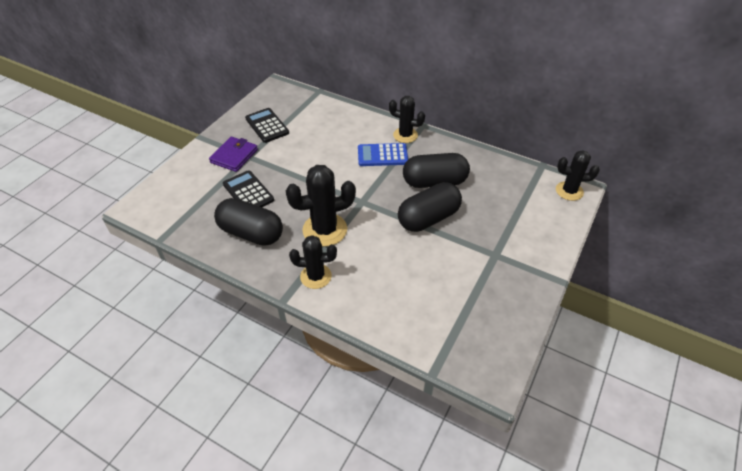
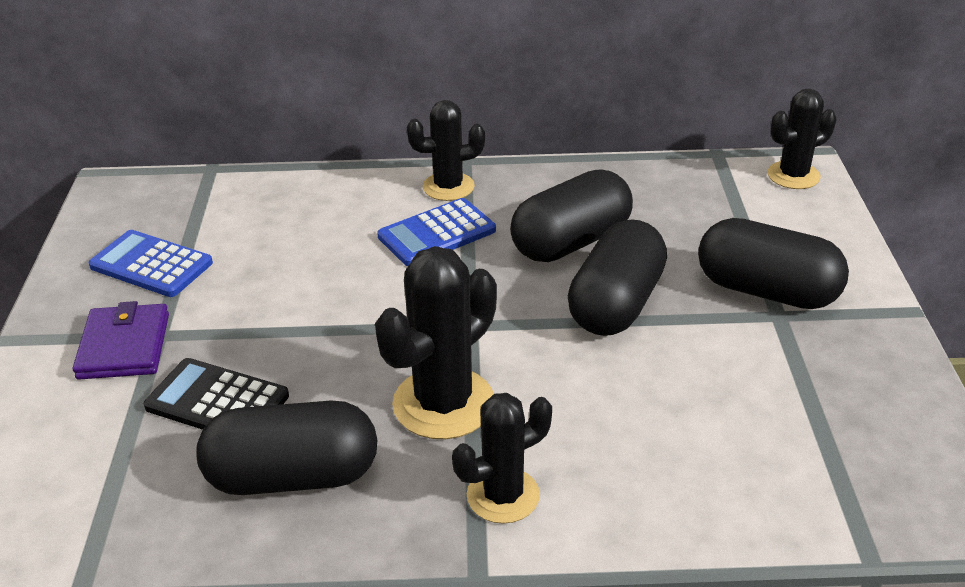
camera: 30 degrees left, 10 degrees down
black calculator [245,108,289,143] -> blue calculator [89,230,213,297]
none -> black capsule [698,218,849,309]

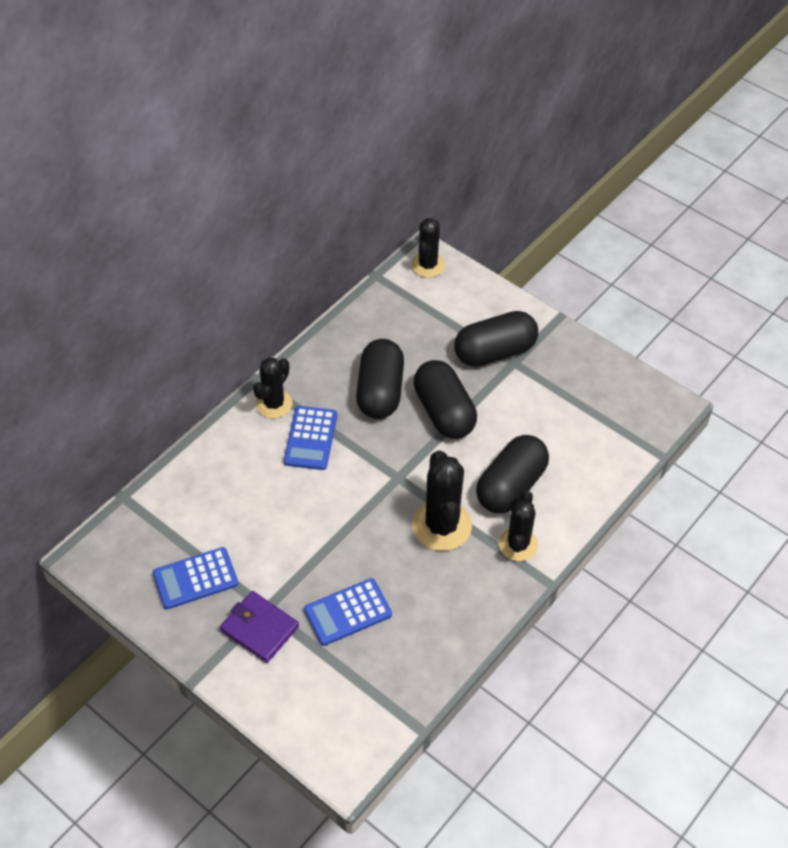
camera: 50 degrees left, 15 degrees up
black calculator [144,358,289,430] -> blue calculator [304,578,392,646]
black capsule [196,400,377,495] -> black capsule moved to [476,435,549,513]

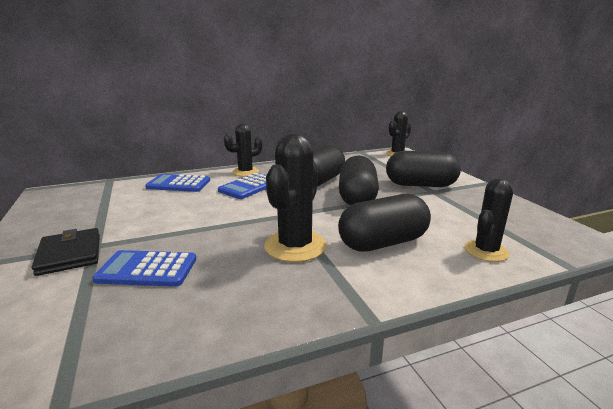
camera: 30 degrees right, 30 degrees down
blue calculator [153,547,238,609] -> blue calculator moved to [145,174,210,192]
purple wallet [220,591,299,663] -> black wallet [32,228,100,276]
black cactus [499,490,538,561] -> black cactus moved to [464,179,513,262]

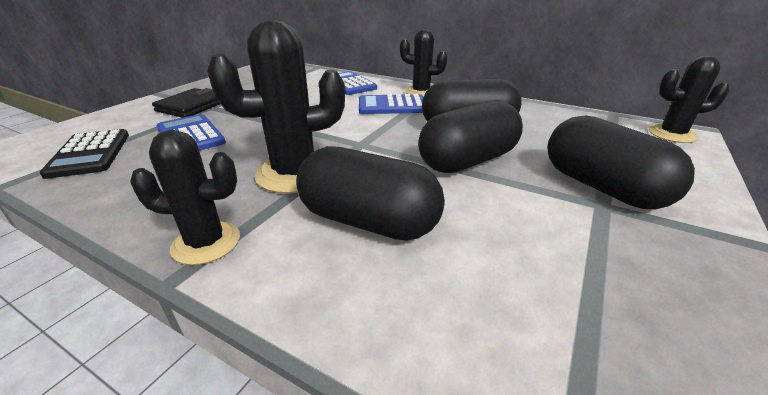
camera: 50 degrees right, 10 degrees up
black cactus [464,179,513,262] -> black cactus moved to [130,130,240,265]
none -> black calculator [40,129,129,179]

